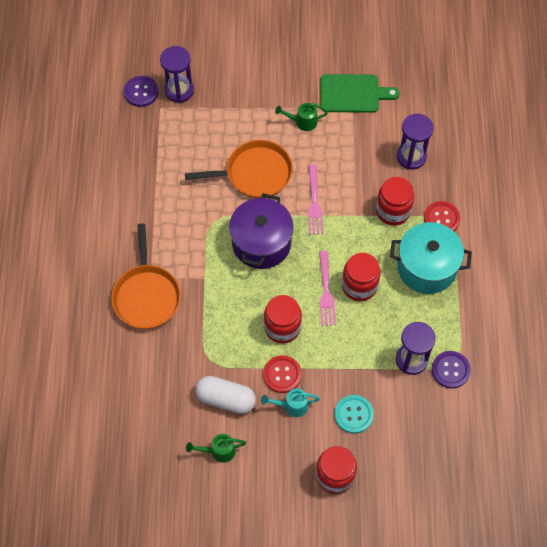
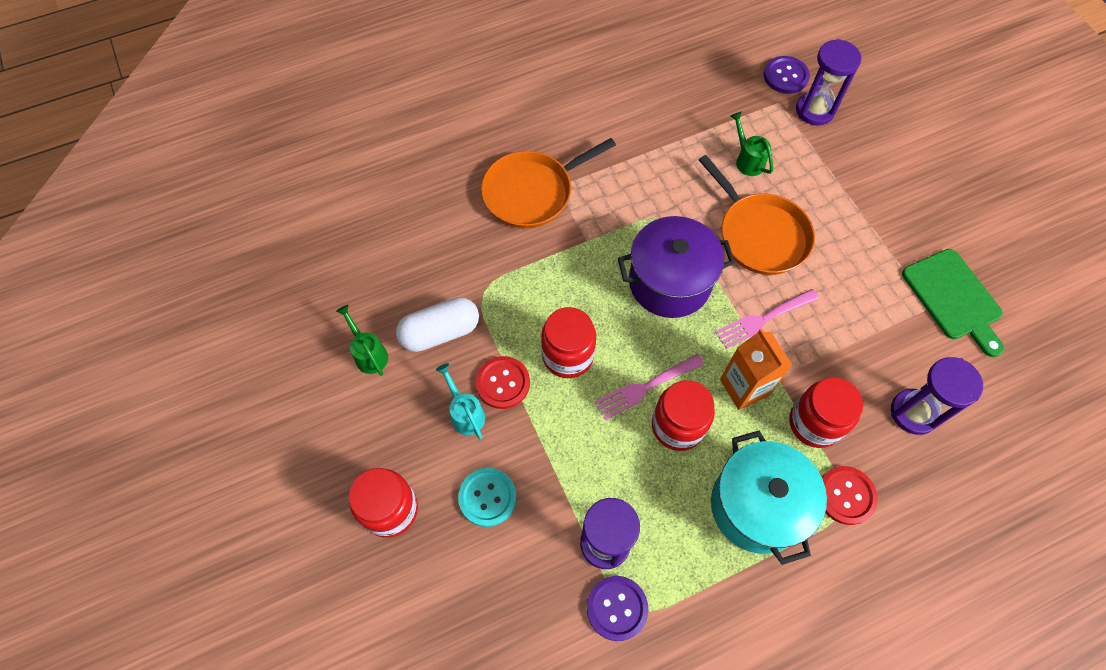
camera: 65 degrees right, 0 degrees up
white capsule [195,376,256,414] -> white capsule turned 75 degrees clockwise [396,297,479,352]
green watering can [275,103,328,131] -> green watering can moved to [730,112,773,176]
none -> orange carton [720,329,793,410]

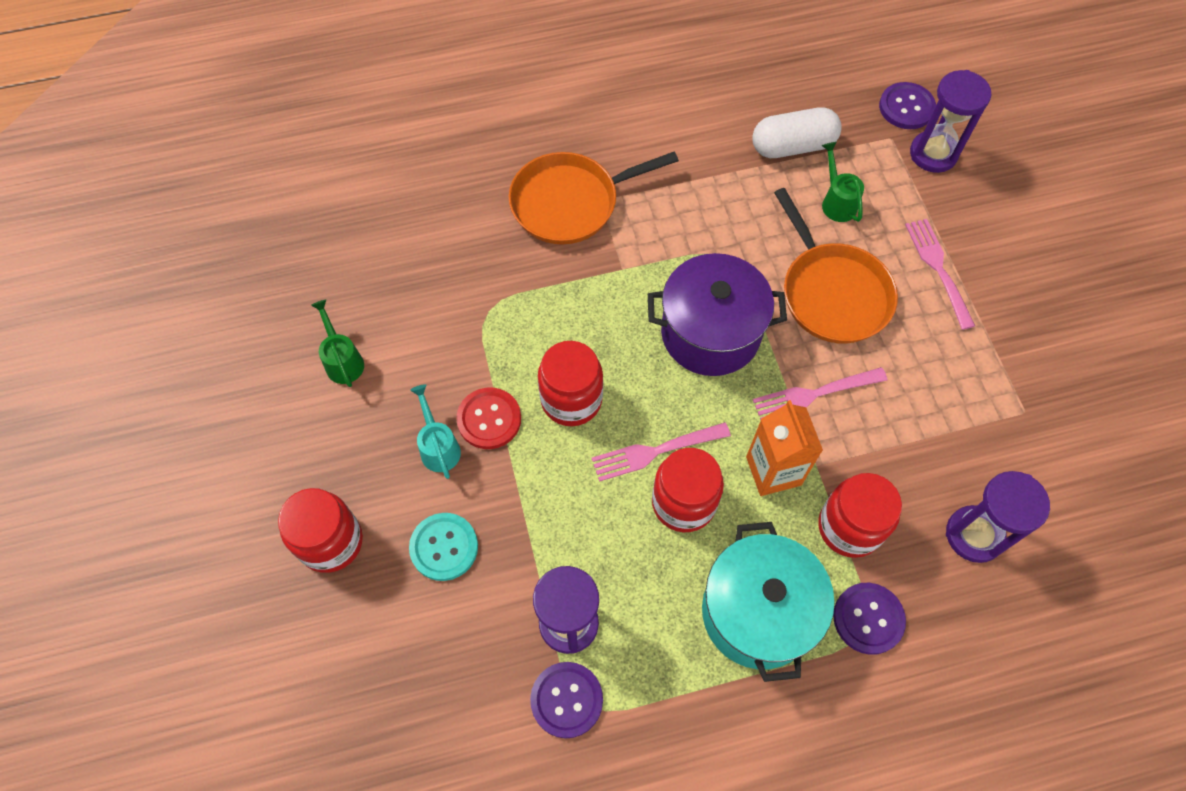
camera: 10 degrees right, 0 degrees up
white capsule [396,297,479,352] -> white capsule moved to [752,107,842,158]
red button [822,466,878,525] -> purple button [833,583,906,655]
green cutting board [902,249,1004,357] -> none
none -> pink fork [905,219,975,330]

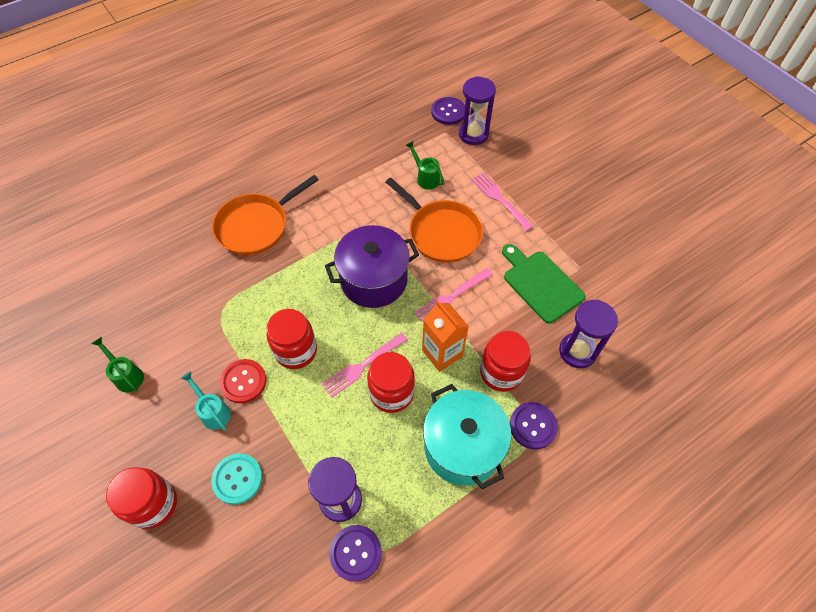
camera: 20 degrees left, 5 degrees down
white capsule [752,107,842,158] -> none
none -> green cutting board [502,244,586,323]

